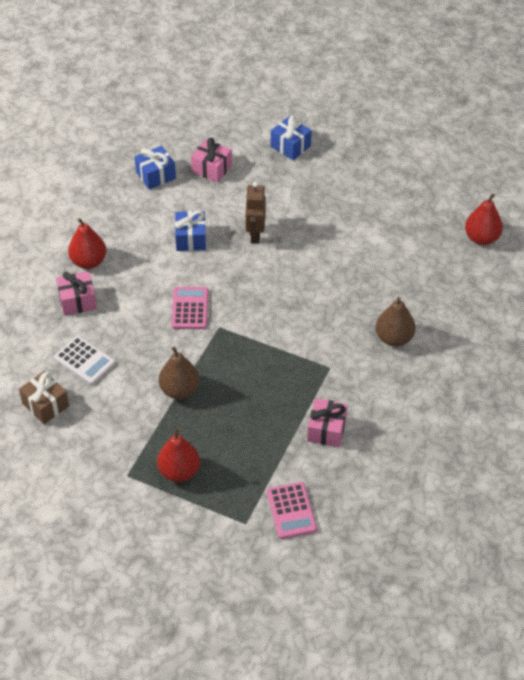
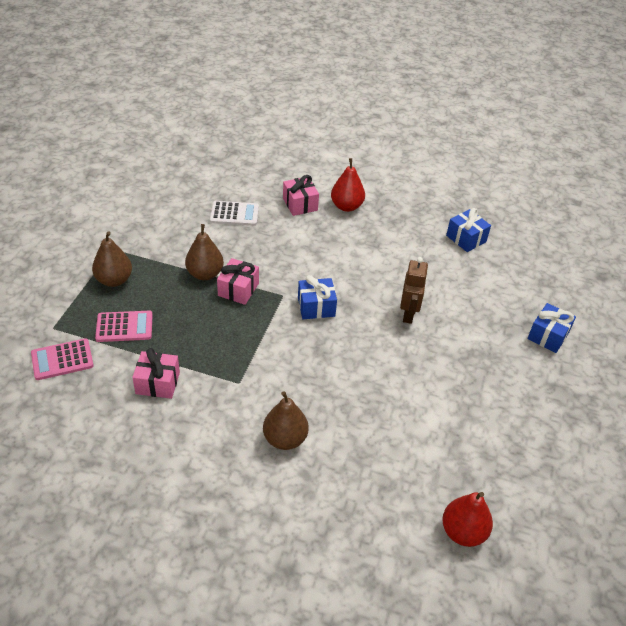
camera: 80 degrees right, 5 degrees down
brown gift [19,371,69,424] -> none
white calculator [54,336,116,385] -> white calculator turned 120 degrees counterclockwise [210,201,259,226]
red pear [157,428,200,482] -> brown pear [92,231,132,287]
pink calculator [171,287,208,329] -> pink calculator moved to [95,311,153,342]
blue gift [175,210,206,251] -> blue gift moved to [298,275,337,319]
pink gift [191,138,232,182] -> pink gift moved to [217,258,259,305]
brown robot [245,182,266,244] -> brown robot turned 105 degrees clockwise [400,257,428,324]

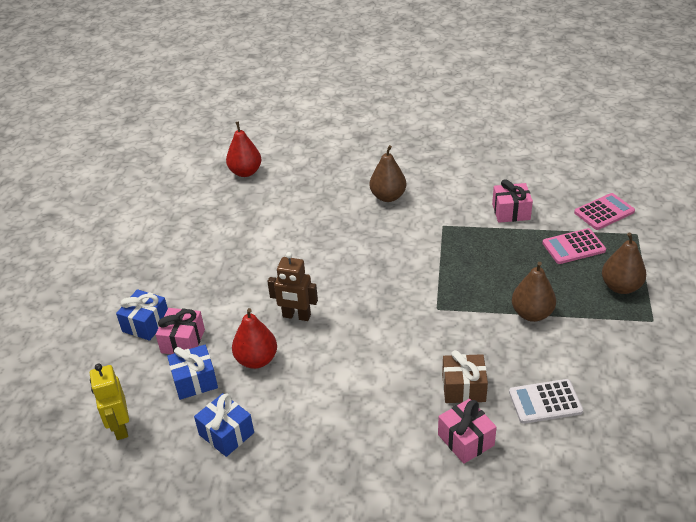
camera: 175 degrees right, 5 degrees down
pink gift [217,258,259,305] -> pink gift moved to [156,308,205,354]
blue gift [298,275,337,319] -> blue gift moved to [167,345,218,400]
red pear [331,158,365,212] -> red pear moved to [232,308,277,369]
brown robot [400,257,428,324] -> brown robot turned 75 degrees counterclockwise [267,252,318,321]
none -> yellow robot [90,363,129,440]
none -> brown gift [442,350,488,403]

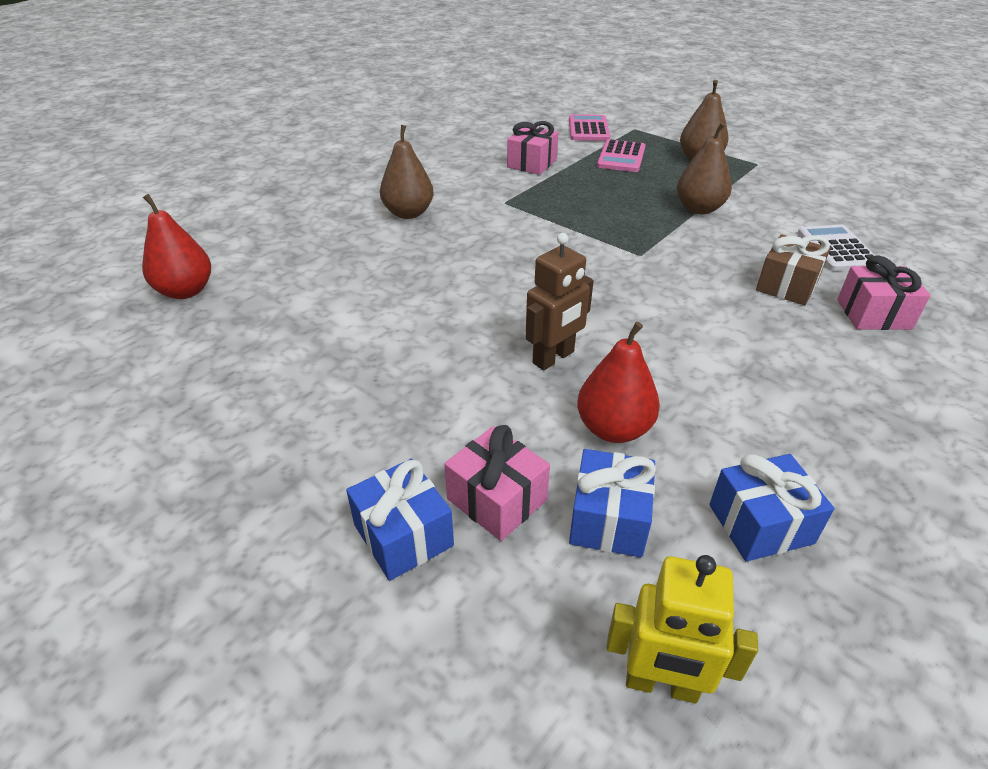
camera: 60 degrees left, 0 degrees up
white calculator [509,379,583,424] -> white calculator turned 150 degrees clockwise [798,225,878,271]

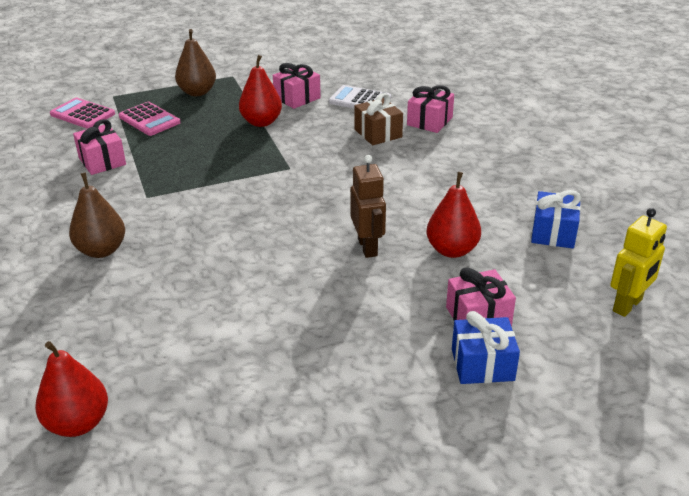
camera: 60 degrees left, 5 degrees down
blue gift [569,449,656,557] -> none
brown pear [677,122,732,214] -> red pear [239,55,282,127]
none -> pink gift [273,63,321,109]

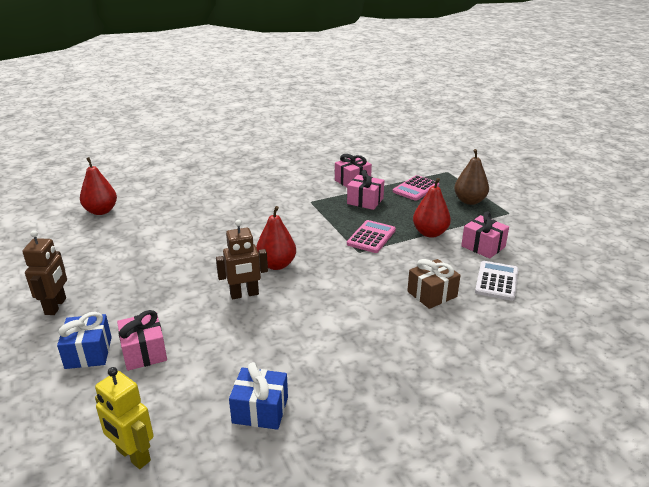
camera: 85 degrees right, 5 degrees down
pink calculator [50,98,115,129] -> pink calculator moved to [347,220,396,253]
brown pear [69,173,125,258] -> none
pink gift [407,85,454,133] -> pink gift moved to [347,170,384,210]
red pear [427,172,481,258] -> red pear moved to [256,206,296,270]
none -> brown robot [22,230,67,315]

